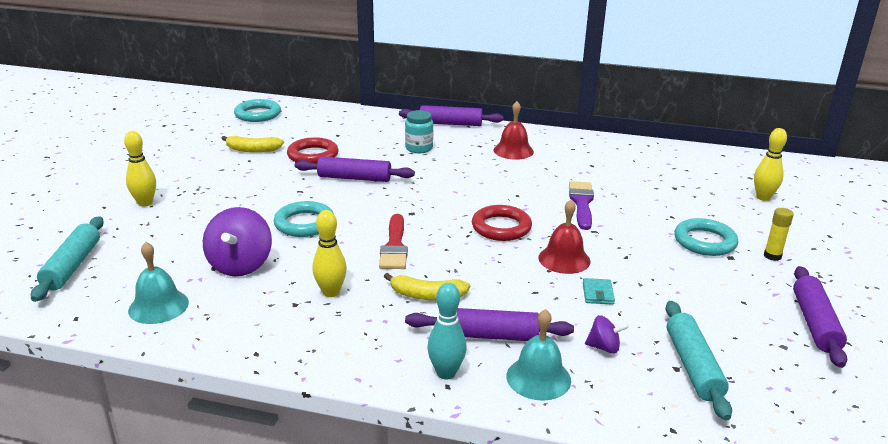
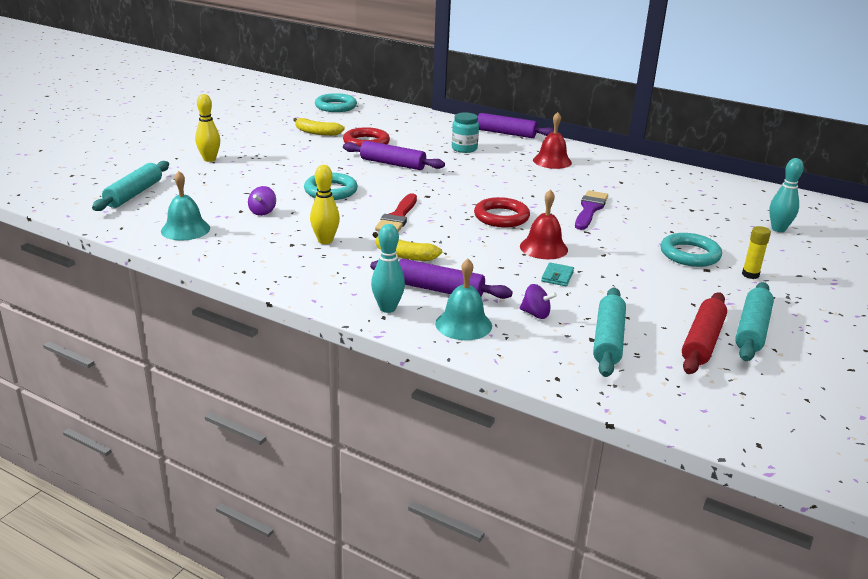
camera: 15 degrees right, 0 degrees up
purple spinning top [203,207,272,276] -> purple spinning top [248,186,276,216], size x0.51
yellow bowling pin [754,128,787,201] -> turquoise bowling pin [769,158,804,232]
purple rolling pin [793,266,847,368] -> turquoise rolling pin [735,282,774,361]
none -> red rolling pin [682,292,727,374]

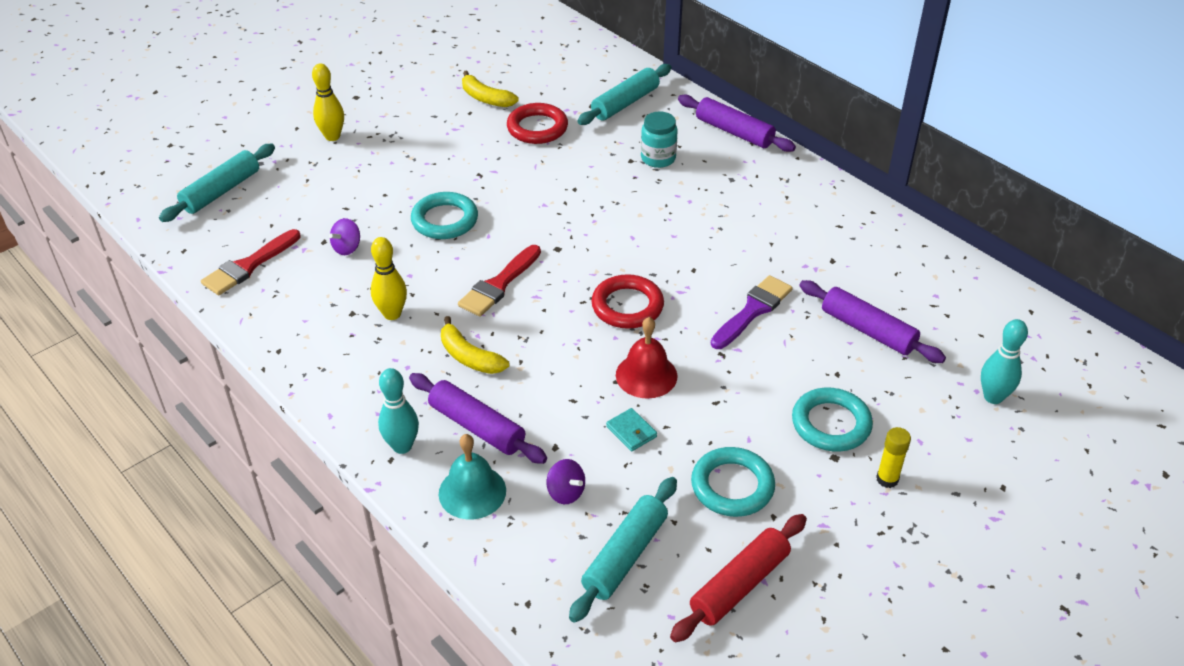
camera: 20 degrees right, 15 degrees up
turquoise bell [161,171,210,240] -> red brush [201,229,301,296]
turquoise ring [315,93,357,112] -> turquoise ring moved to [691,447,775,517]
purple rolling pin [343,141,445,170] -> purple rolling pin moved to [799,280,946,363]
red bell [533,112,572,169] -> none
turquoise wallet [541,263,574,286] -> turquoise wallet turned 75 degrees counterclockwise [606,408,657,452]
turquoise rolling pin [735,282,774,361] -> turquoise rolling pin moved to [577,64,671,125]

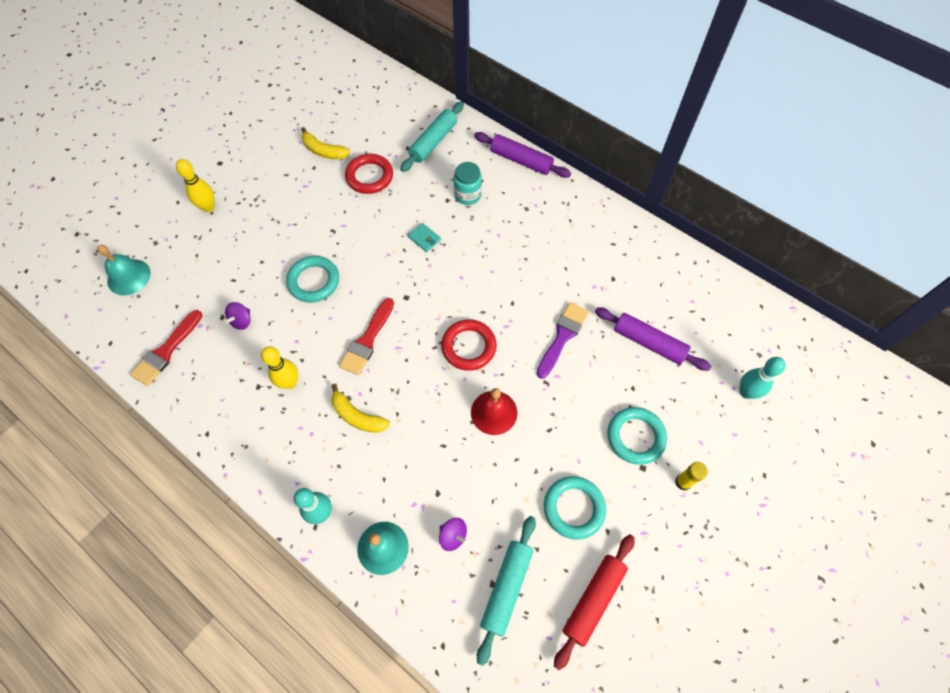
camera: 10 degrees left, 20 degrees up
turquoise rolling pin [159,144,275,222] -> turquoise bell [97,245,151,295]
purple rolling pin [409,373,547,464] -> none
turquoise wallet [606,408,657,452] -> turquoise wallet moved to [408,223,441,252]

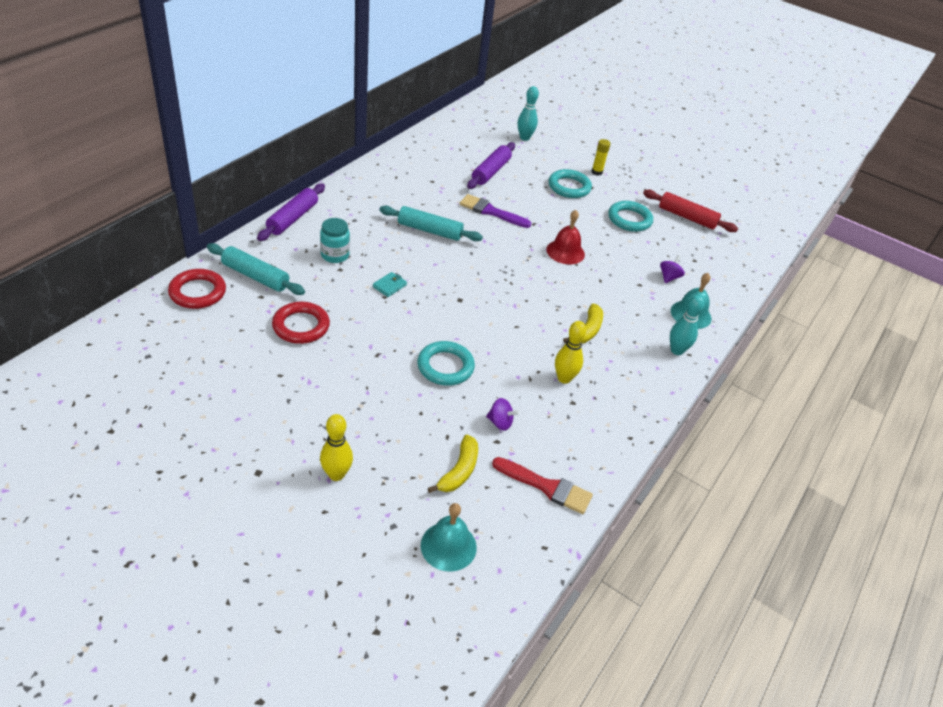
camera: 100 degrees left, 20 degrees down
yellow banana [301,127,350,159] -> yellow banana moved to [428,435,478,493]
red brush [339,298,394,375] -> none
red ring [441,319,497,371] -> red ring moved to [168,269,226,309]
turquoise rolling pin [477,516,536,666] -> turquoise rolling pin moved to [379,206,483,241]

